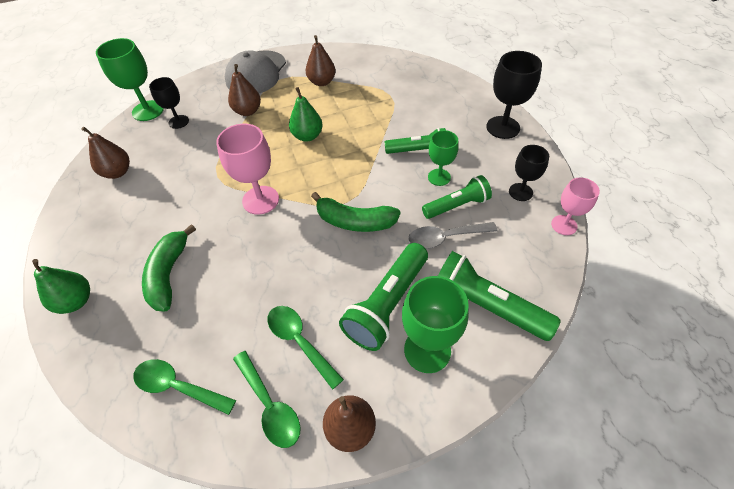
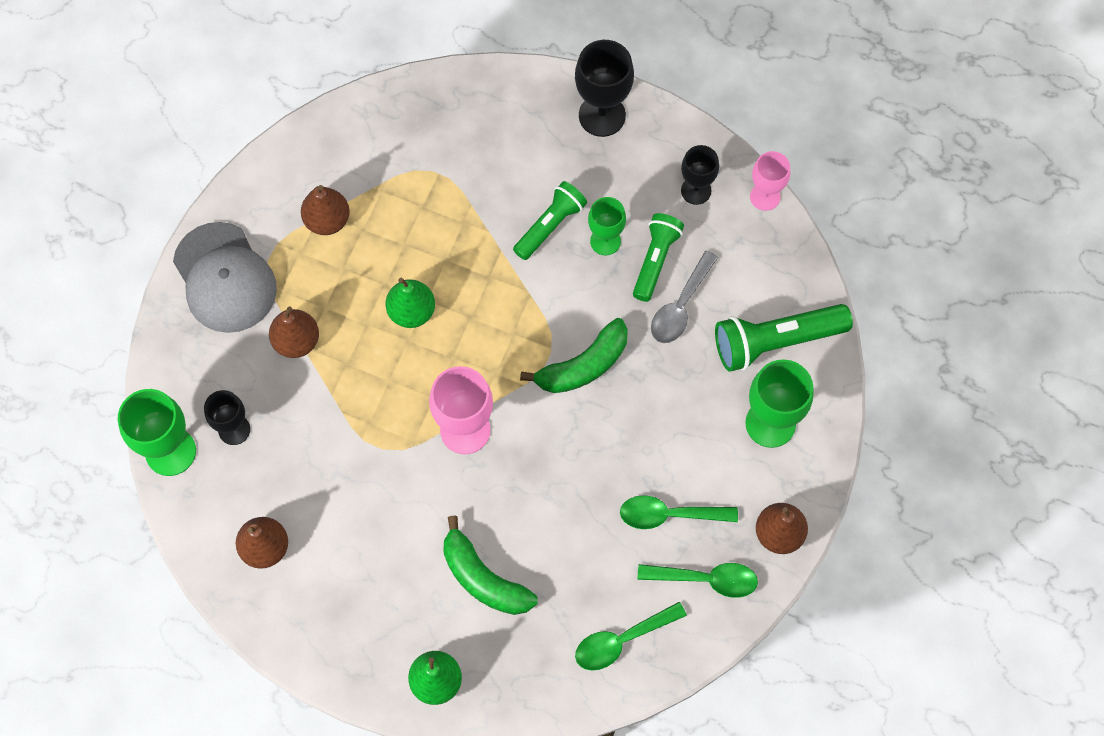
camera: 50 degrees left, 15 degrees up
green flashlight [339,243,428,351] -> none

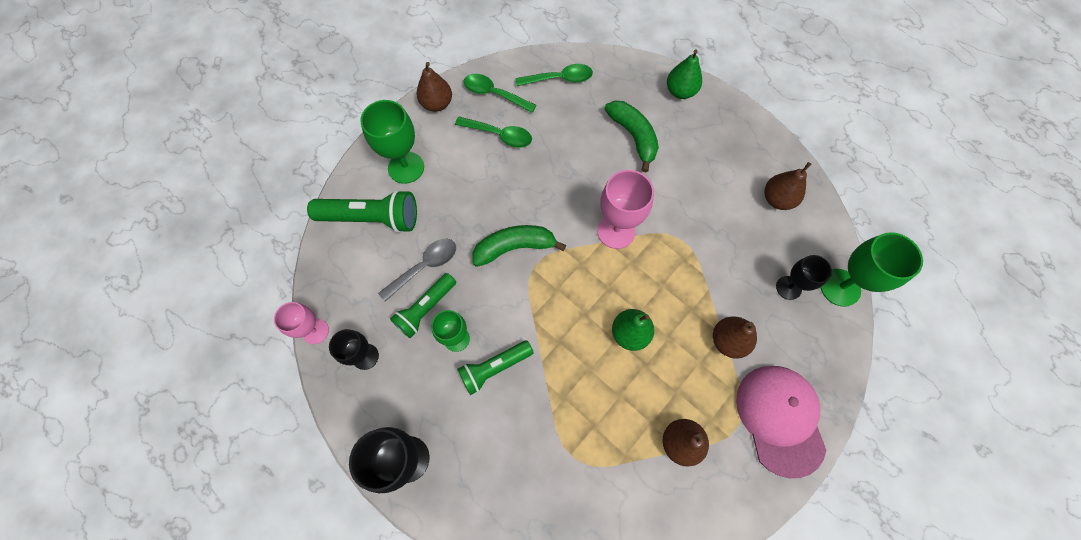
camera: 160 degrees left, 0 degrees up
grey cap [173,222,277,333] -> pink cap [736,366,827,478]

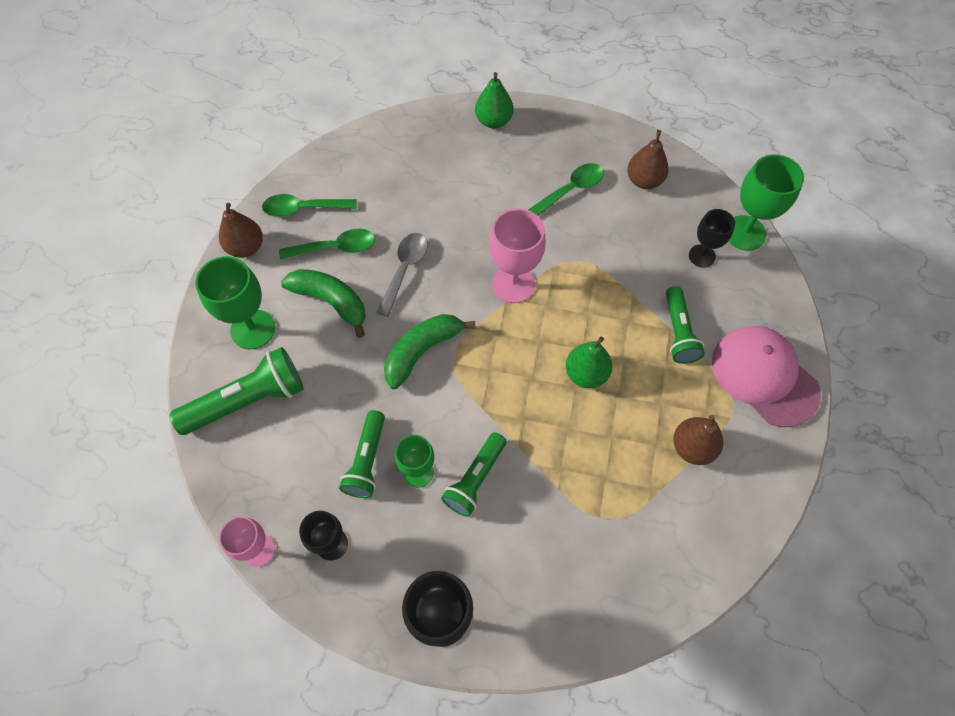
camera: 30 degrees left, 5 degrees down
grey spoon [378,239,456,302] -> grey spoon moved to [376,233,428,317]
green spoon [515,64,593,86] -> green spoon moved to [528,163,604,216]
green banana [605,101,659,172] -> green banana moved to [281,269,366,338]
brown pear [713,316,757,359] -> green flashlight [666,286,705,364]

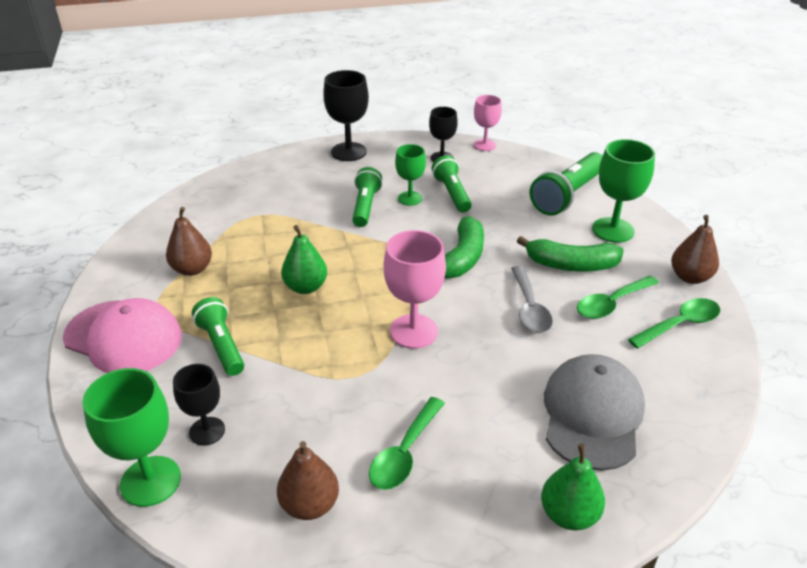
camera: 155 degrees right, 25 degrees down
none -> grey cap [544,354,645,471]

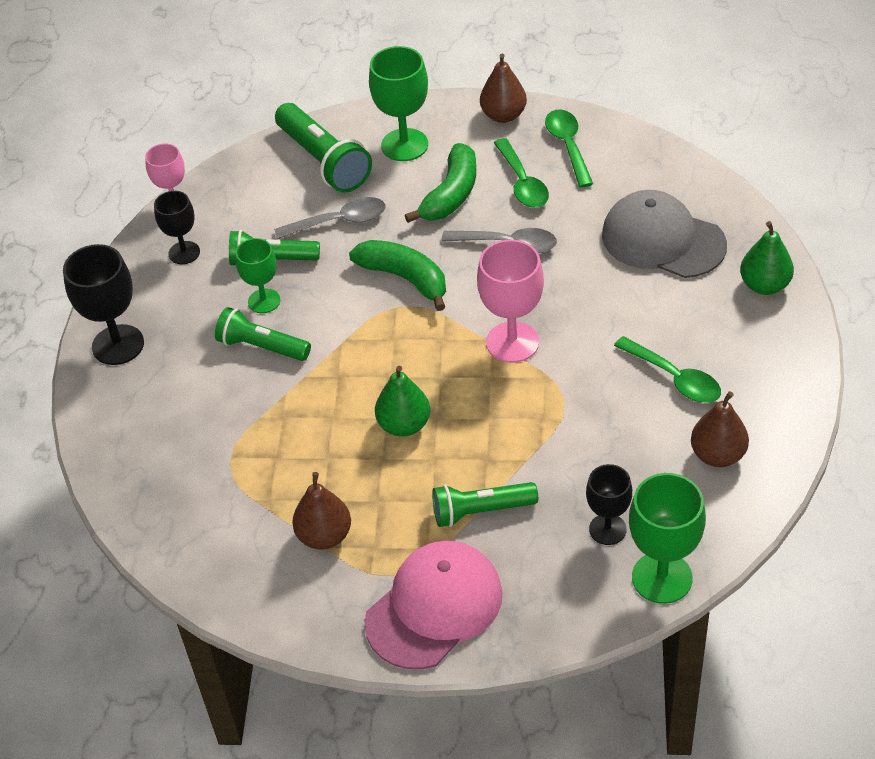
camera: 70 degrees left, 10 degrees up
none -> grey spoon [274,197,385,239]

